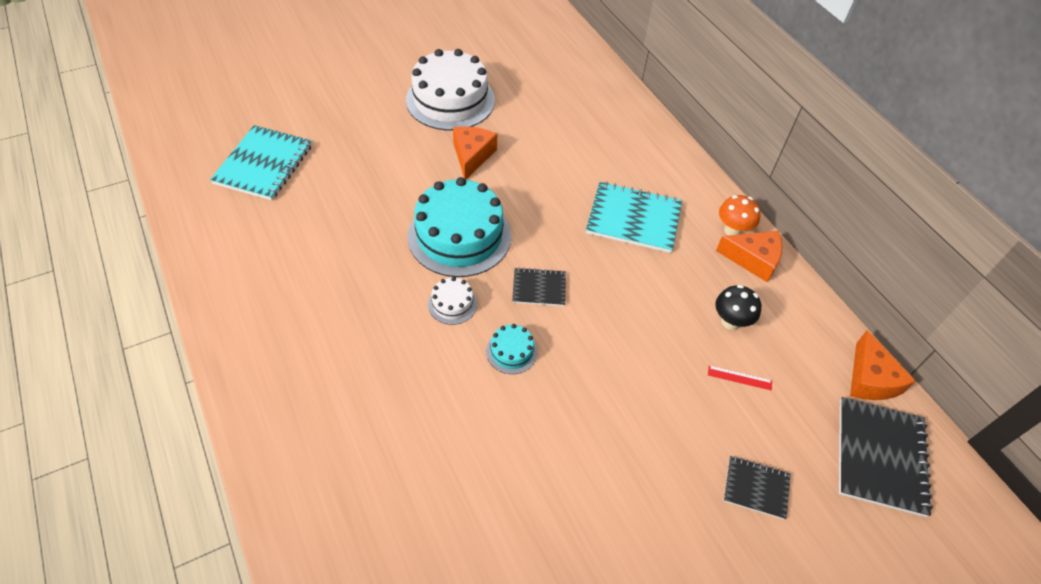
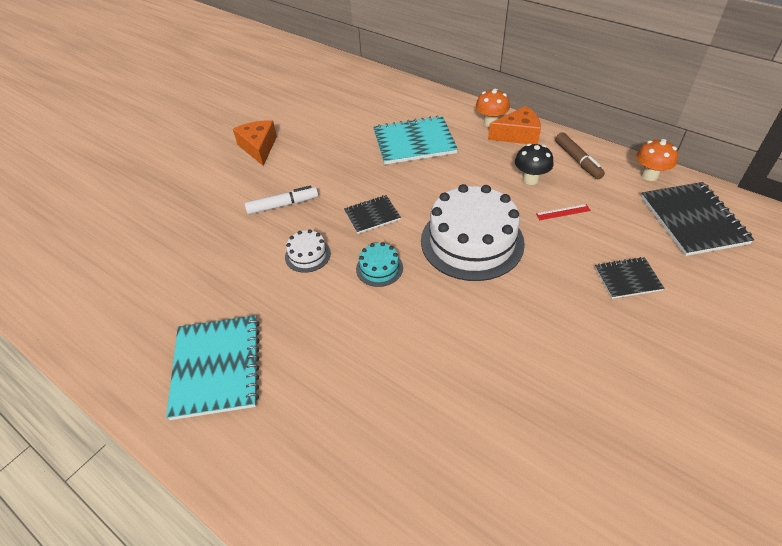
camera: 20 degrees left, 5 degrees down
turquoise notebook [210,125,312,200] -> turquoise notebook moved to [166,315,260,420]
white cake [406,49,495,130] -> white cake moved to [421,184,525,281]
turquoise cake [408,177,511,277] -> white marker [245,186,318,215]
orange cheese [850,330,915,400] -> orange mushroom [636,139,678,181]
none -> brown marker [555,132,605,179]

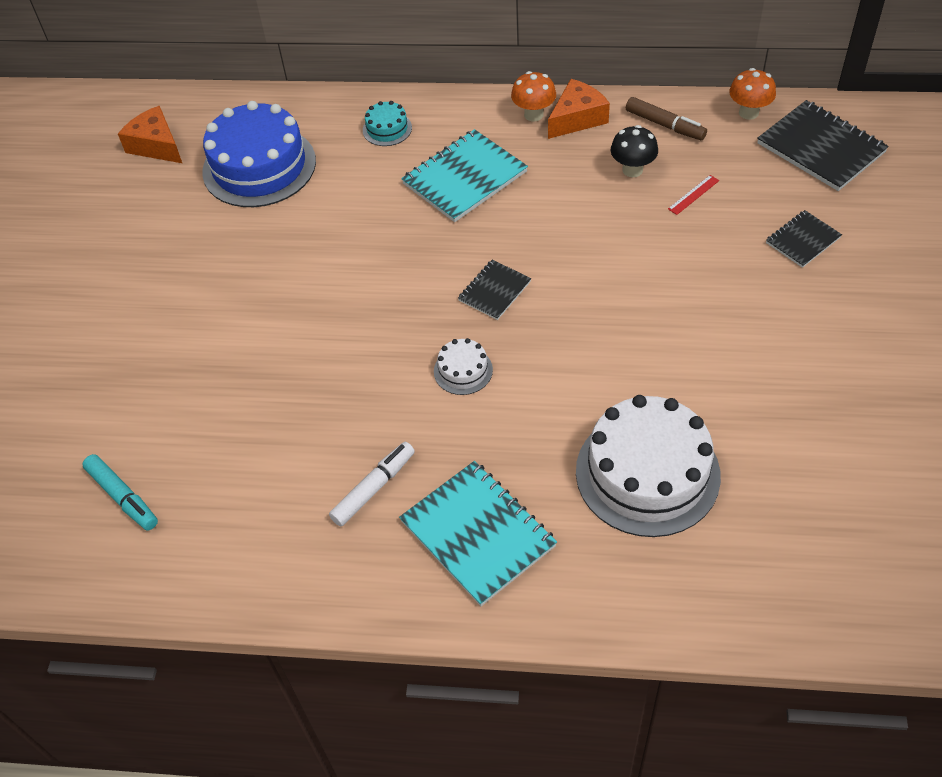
camera: 30 degrees left, 5 degrees up
orange cheese [233,120,277,166] -> orange cheese moved to [118,106,182,163]
white marker [245,186,318,215] -> white marker moved to [329,442,415,526]
turquoise cake [356,242,403,287] -> turquoise cake moved to [363,101,412,146]
white cake [421,184,525,281] -> white cake moved to [576,395,721,537]
none -> turquoise marker [82,454,158,530]
none -> blue cake [202,101,316,207]

